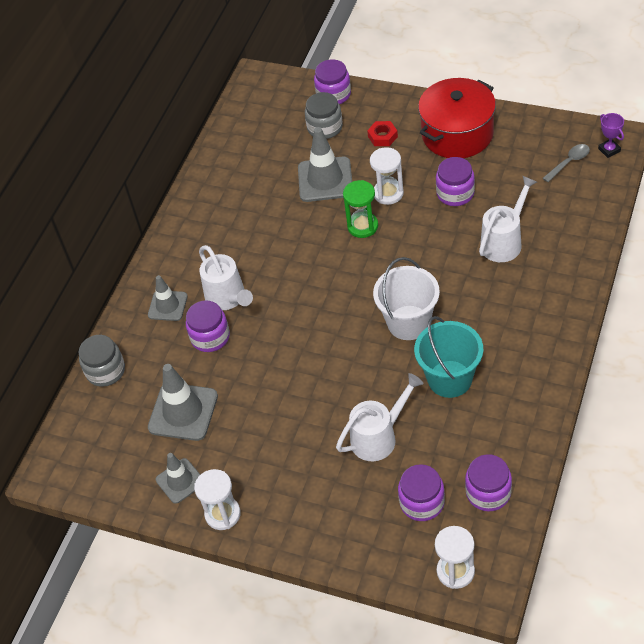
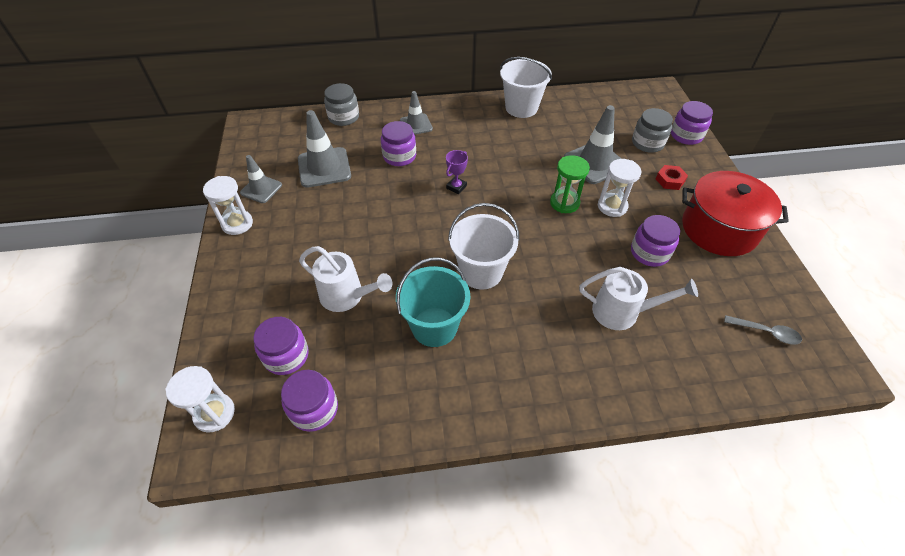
camera: 55 degrees right, 0 degrees up
white watering can [199,245,253,310] -> none
purple trophy [598,113,624,158] -> purple trophy moved to [446,150,468,194]
none -> white bucket [500,57,552,118]

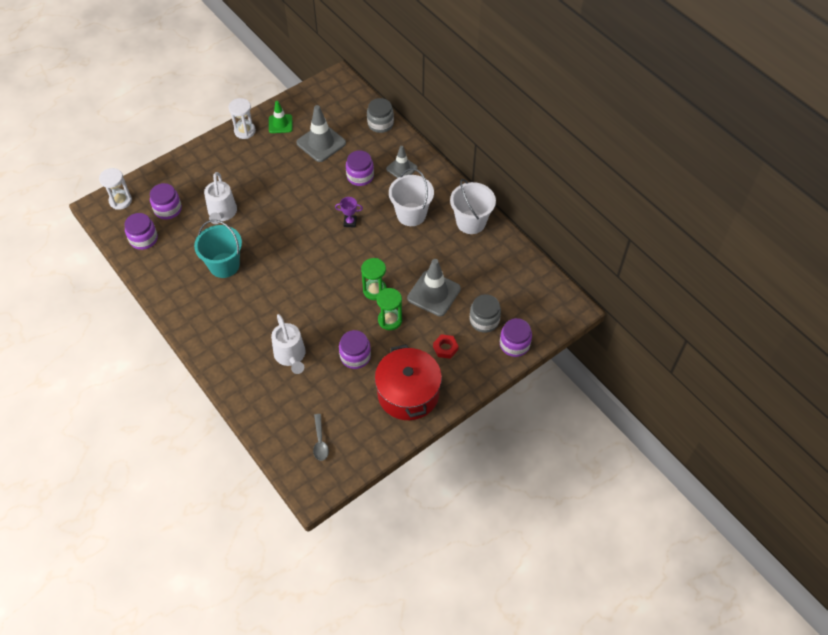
camera: 60 degrees right, 5 degrees up
grey traffic cone [240,155,282,203] -> green traffic cone [269,101,292,133]
white bucket [448,203,519,290] -> white bucket moved to [389,168,434,226]
white hourglass [598,159,642,217] -> green hourglass [377,288,402,330]

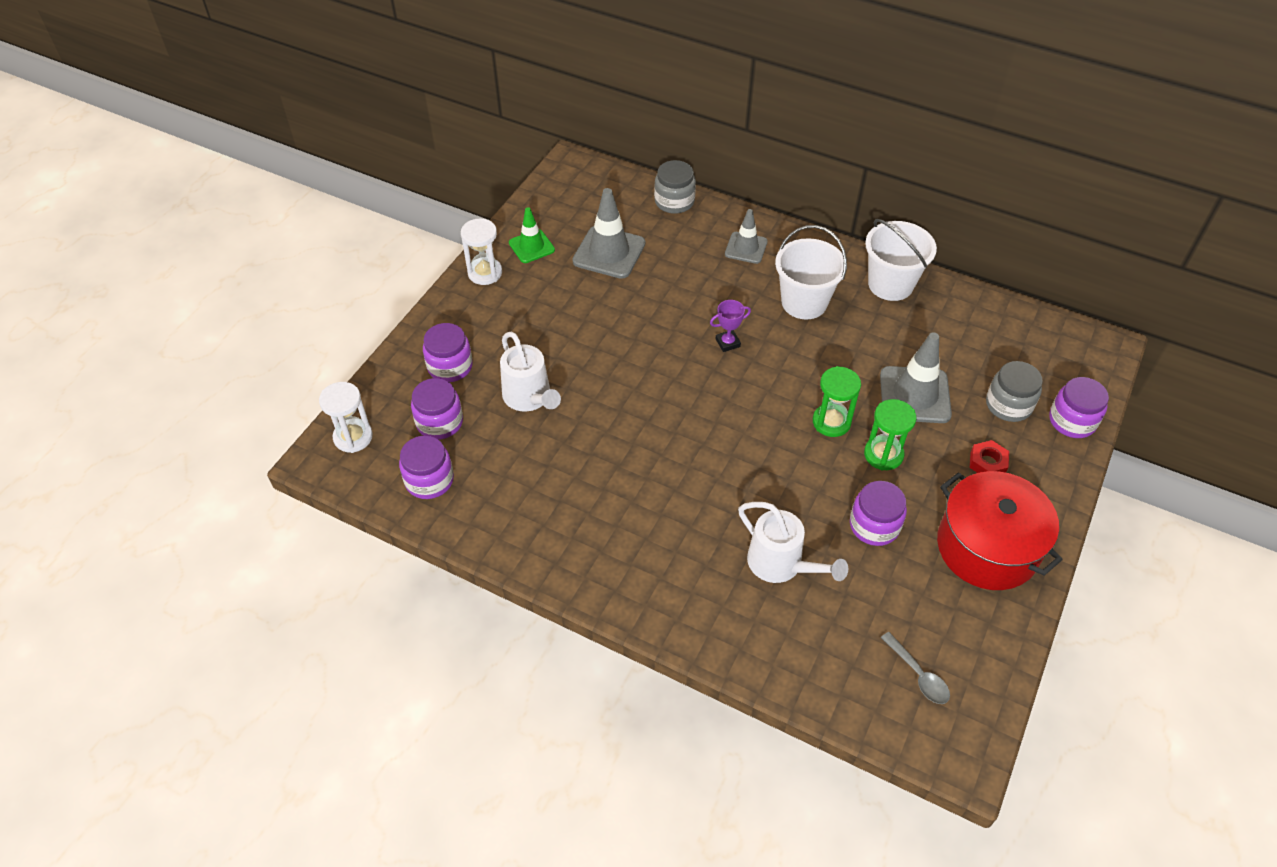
camera: 25 degrees left, 5 degrees down
turquoise bucket [194,220,242,278] -> none
purple jar [346,150,374,186] -> purple jar moved to [423,323,473,382]

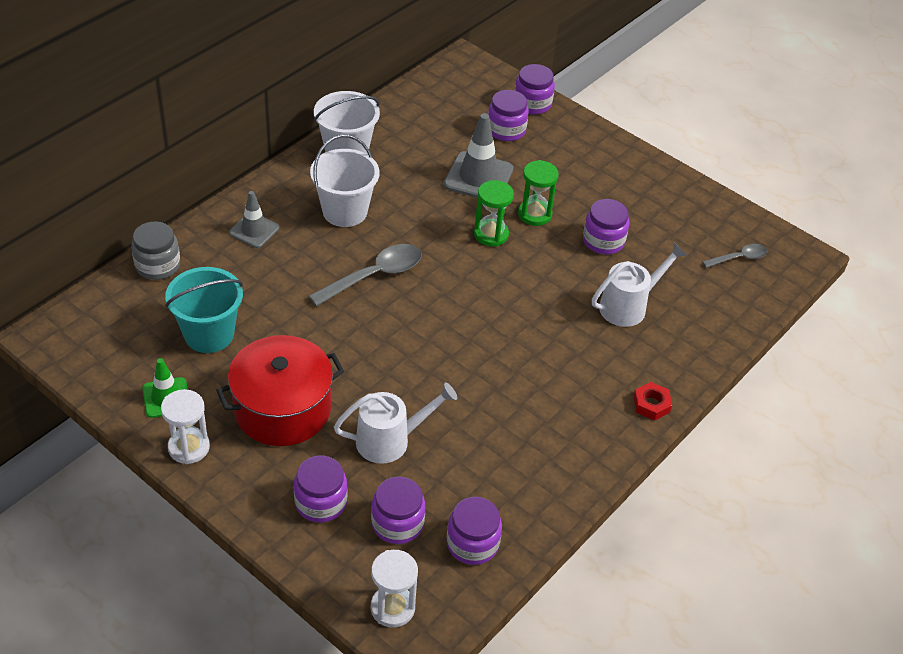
camera: 80 degrees left, 5 degrees down
grey traffic cone [573,188,645,279] -> turquoise bucket [165,267,243,353]
purple trophy [710,300,751,352] -> grey spoon [309,244,422,306]
red pot [937,471,1063,590] -> red pot moved to [216,335,344,446]
red nut [970,440,1009,473] -> red nut moved to [633,382,672,421]
grey jar [986,361,1043,422] -> purple jar [488,90,529,141]

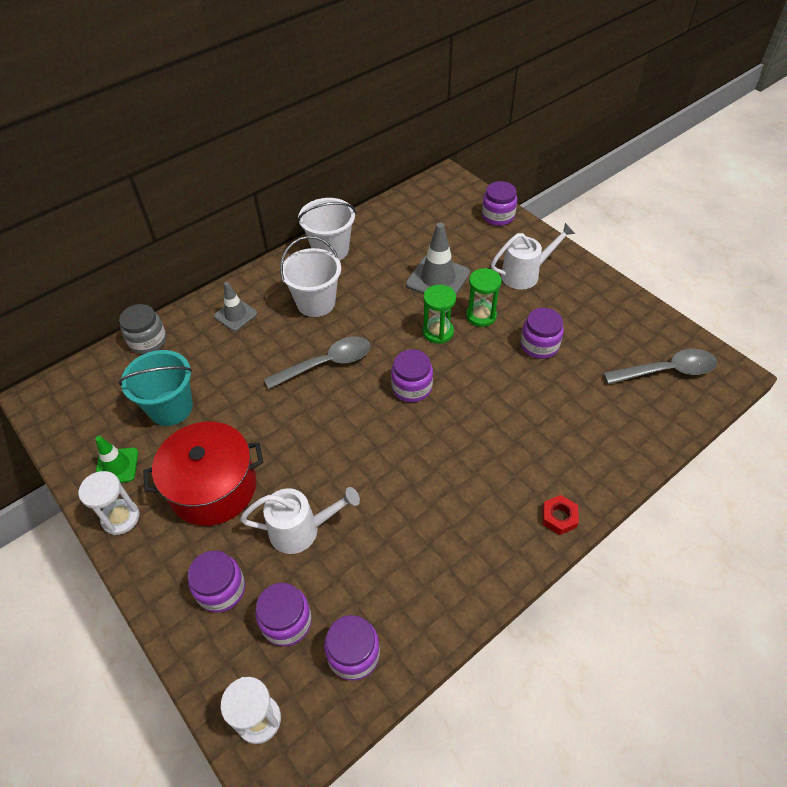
camera: 15 degrees right, 5 degrees up
purple jar [488,90,529,141] -> purple jar moved to [391,349,433,402]
white watering can [592,243,687,327] -> white watering can moved to [491,223,575,290]
grey spoon [702,244,767,268] -> grey spoon [603,349,717,384], size x1.74

